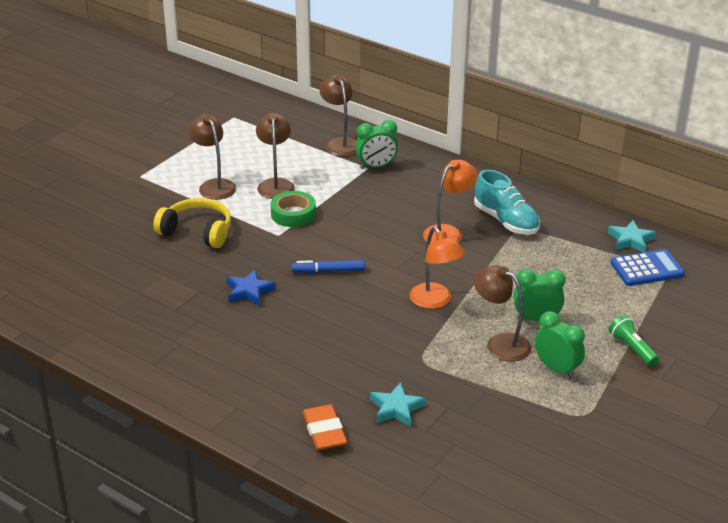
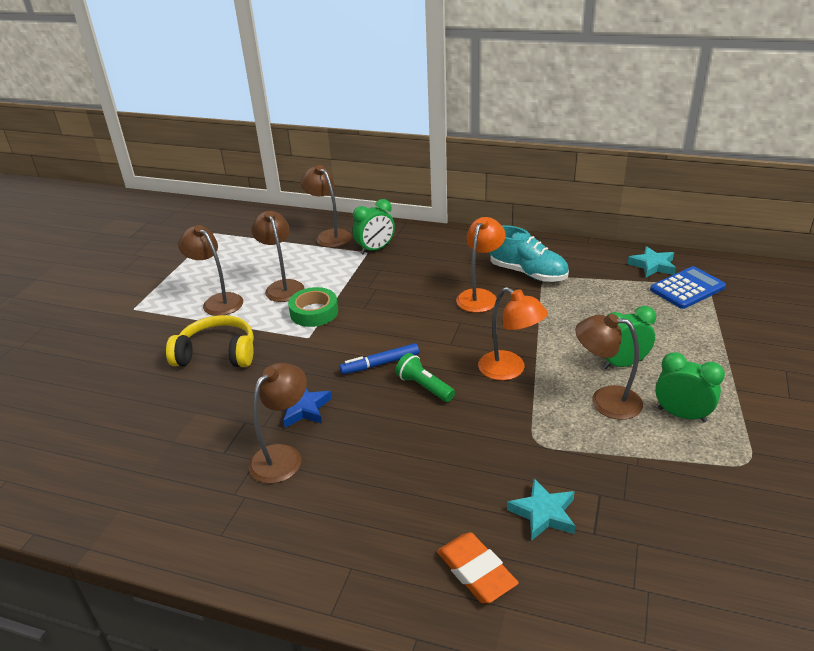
camera: 15 degrees left, 0 degrees up
green flashlight [609,315,659,367] -> green flashlight moved to [395,353,455,402]
none -> brown lamp [248,363,307,484]

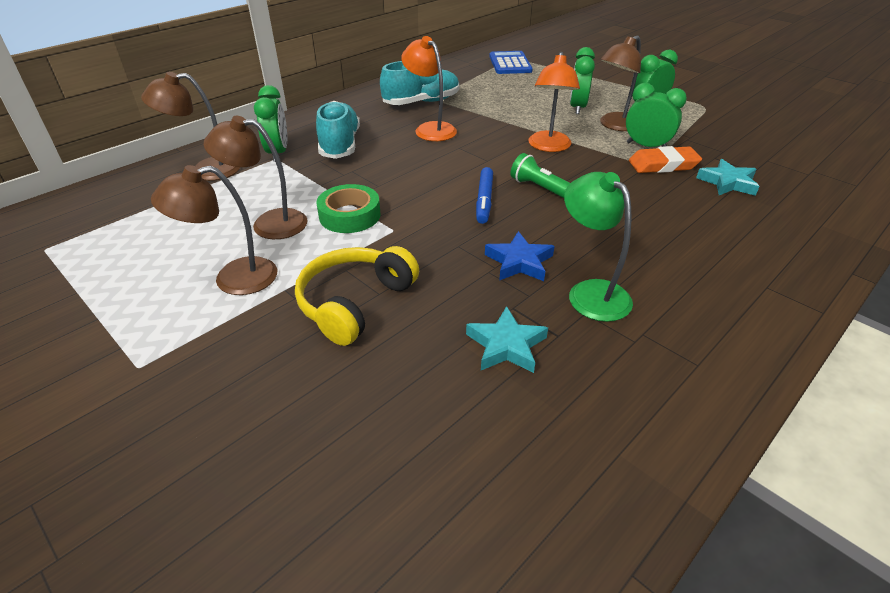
camera: 65 degrees left, 5 degrees up
brown lamp [248,363,307,484] -> green lamp [564,172,633,322]
green flashlight [395,353,455,402] -> green flashlight turned 60 degrees clockwise [510,153,570,198]
orange eraser [437,532,519,603] -> orange eraser moved to [629,146,702,173]
orange lamp [478,287,548,380] -> orange lamp turned 120 degrees clockwise [528,52,580,152]
turquoise star [628,246,676,277] -> turquoise star moved to [466,306,548,373]
none -> turquoise shoe [316,101,360,159]
none -> green clock [626,83,687,147]

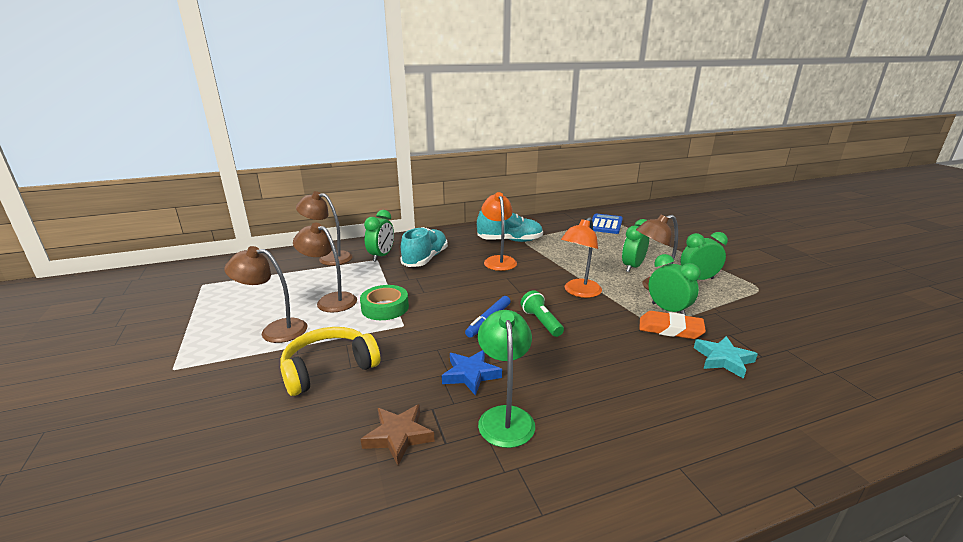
camera: 25 degrees right, 15 degrees down
turquoise star [466,306,548,373] -> brown star [361,404,435,465]

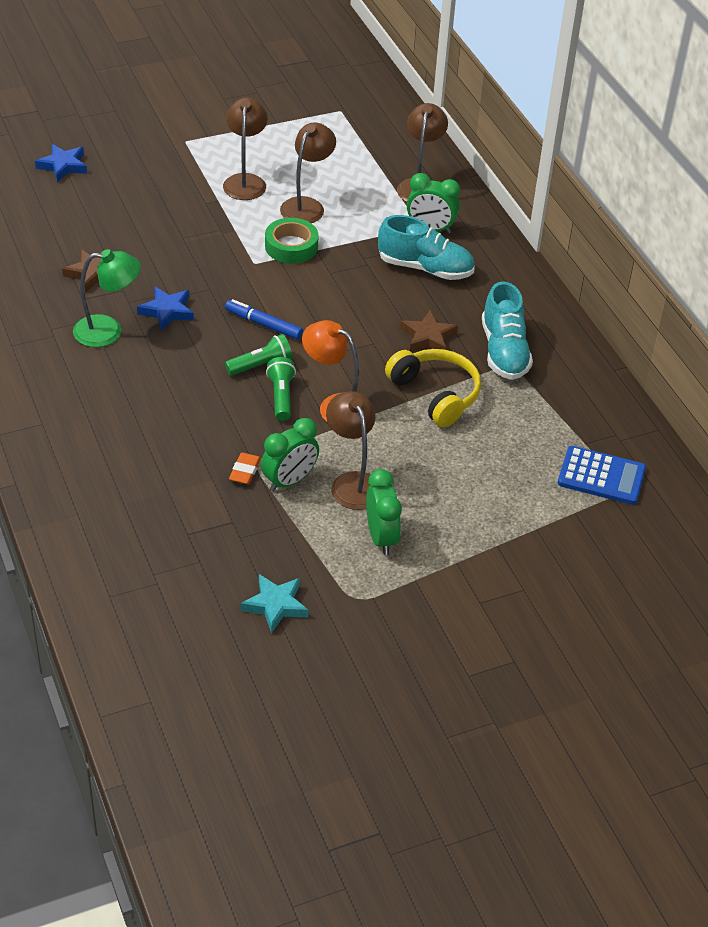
camera: 85 degrees right, 20 degrees up
yellow headphones [280,327,380,396] -> yellow headphones moved to [385,349,481,427]
orange lamp [481,192,517,271] -> brown star [400,310,458,352]
green clock [622,219,649,272] -> none
orange eraser [639,311,706,339] -> orange eraser [229,453,261,485], size x0.62
turquoise star [694,336,758,379] -> turquoise star moved to [241,574,308,633]
none -> blue star [35,144,87,182]
none -> green flashlight [266,357,296,421]

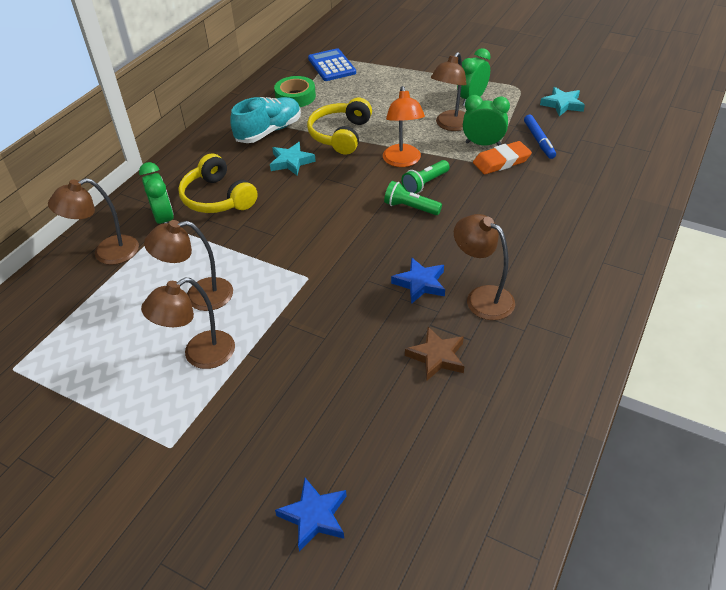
camera: 125 degrees left, 0 degrees up
green lamp [73,249,141,347] -> brown lamp [454,214,515,320]
blue marker [225,299,303,340] -> blue marker moved to [524,115,556,159]
orange eraser [229,453,261,485] -> orange eraser [473,141,532,174], size x1.61
green tape [265,218,319,264] -> green tape moved to [274,76,316,107]
turquoise shoe [378,215,475,280] -> yellow headphones [178,154,258,213]
brown star [400,310,458,352] -> turquoise star [270,142,316,176]

